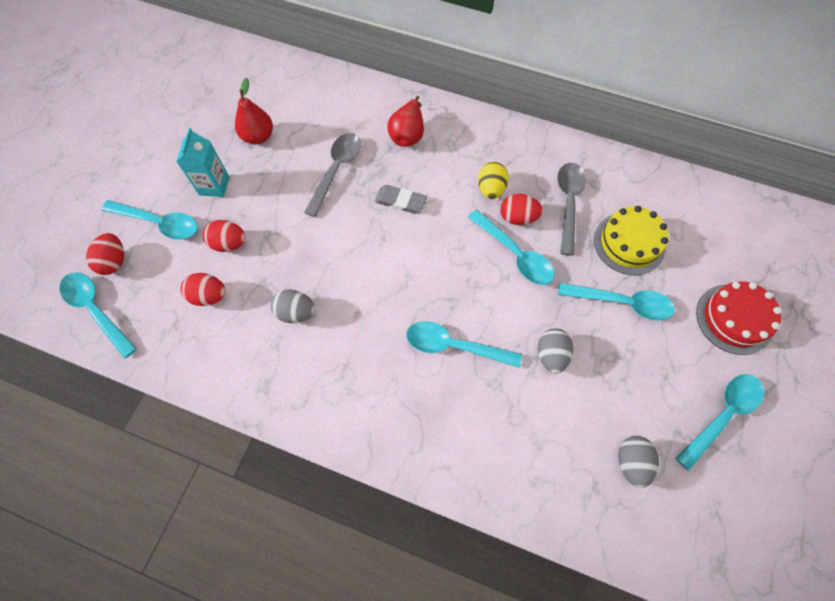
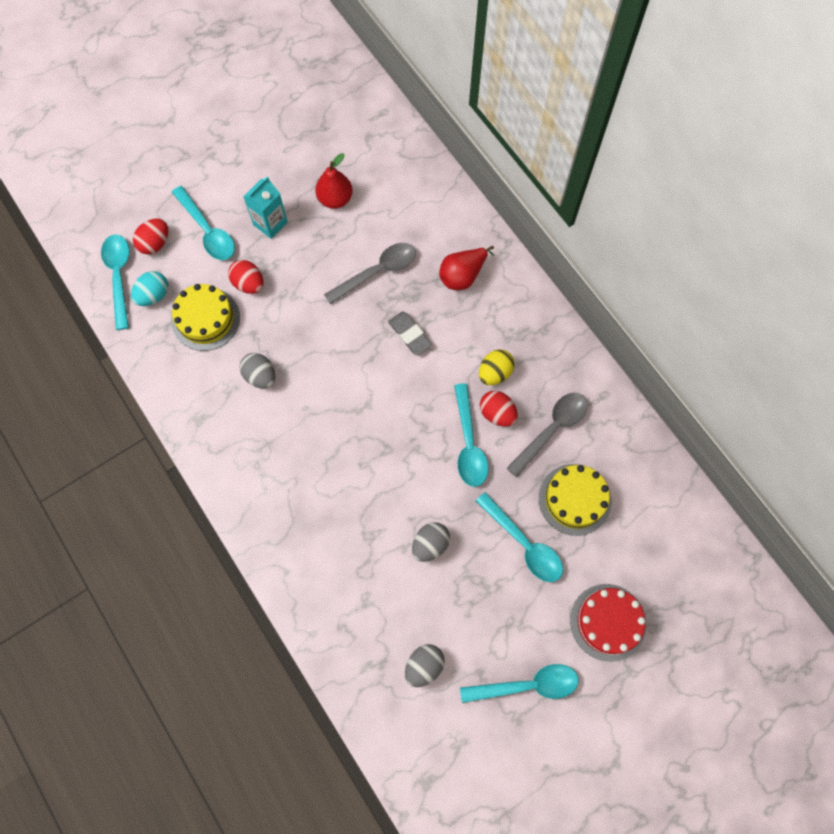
camera: 35 degrees right, 5 degrees up
red egg [181,273,226,306] -> yellow cake [171,284,240,351]
turquoise spoon [406,321,522,368] -> none
none -> turquoise egg [131,271,168,306]

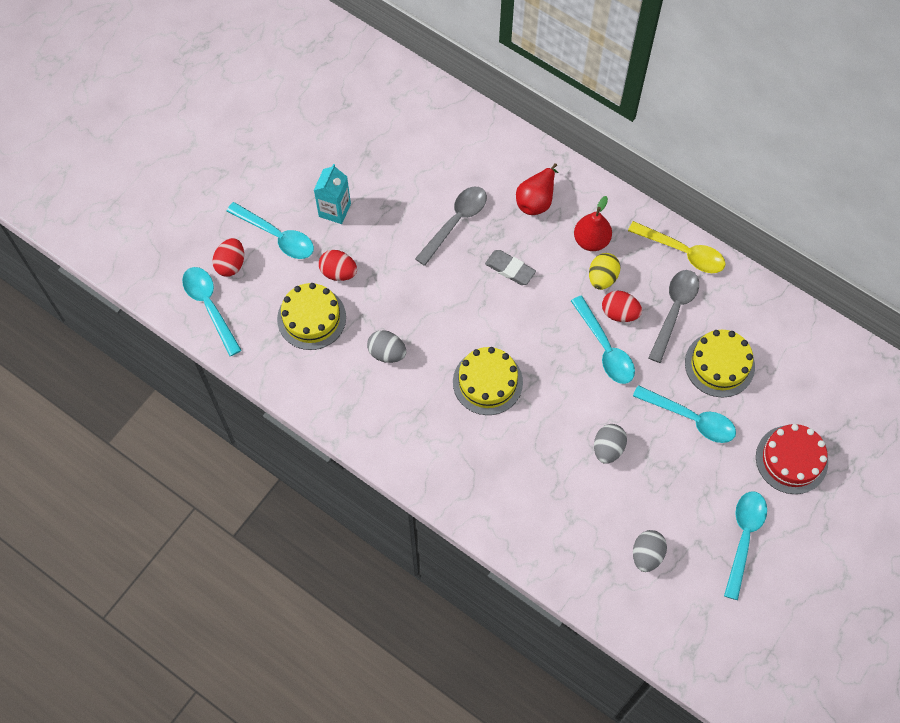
camera: 20 degrees left, 5 degrees down
turquoise egg [131,271,168,306] -> none
red pear [315,153,353,209] -> red pear moved to [574,196,612,251]
turquoise spoon [460,664,579,703] -> turquoise spoon turned 45 degrees counterclockwise [724,491,767,600]
none -> yellow cake [453,347,523,415]
none -> yellow spoon [628,221,725,273]

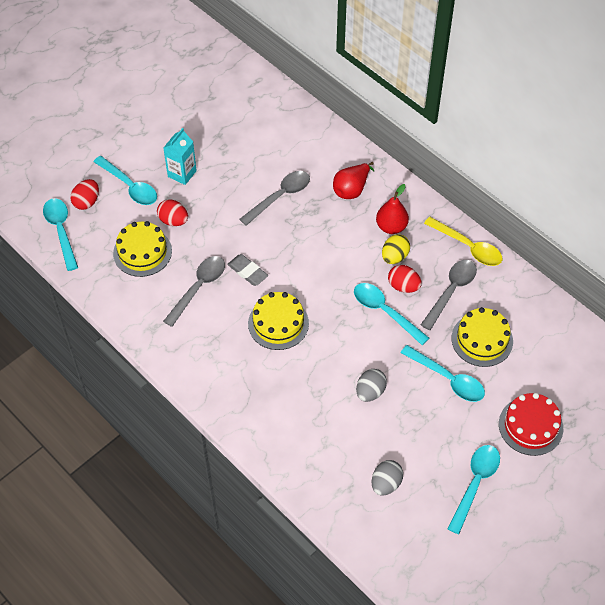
camera: 10 degrees right, 10 degrees down
grey egg [367,330,406,363] -> grey spoon [163,256,225,327]
grey eraser [485,250,536,285] -> grey eraser moved to [227,254,268,286]
turquoise spoon [571,296,635,384] -> turquoise spoon turned 150 degrees clockwise [354,283,429,345]

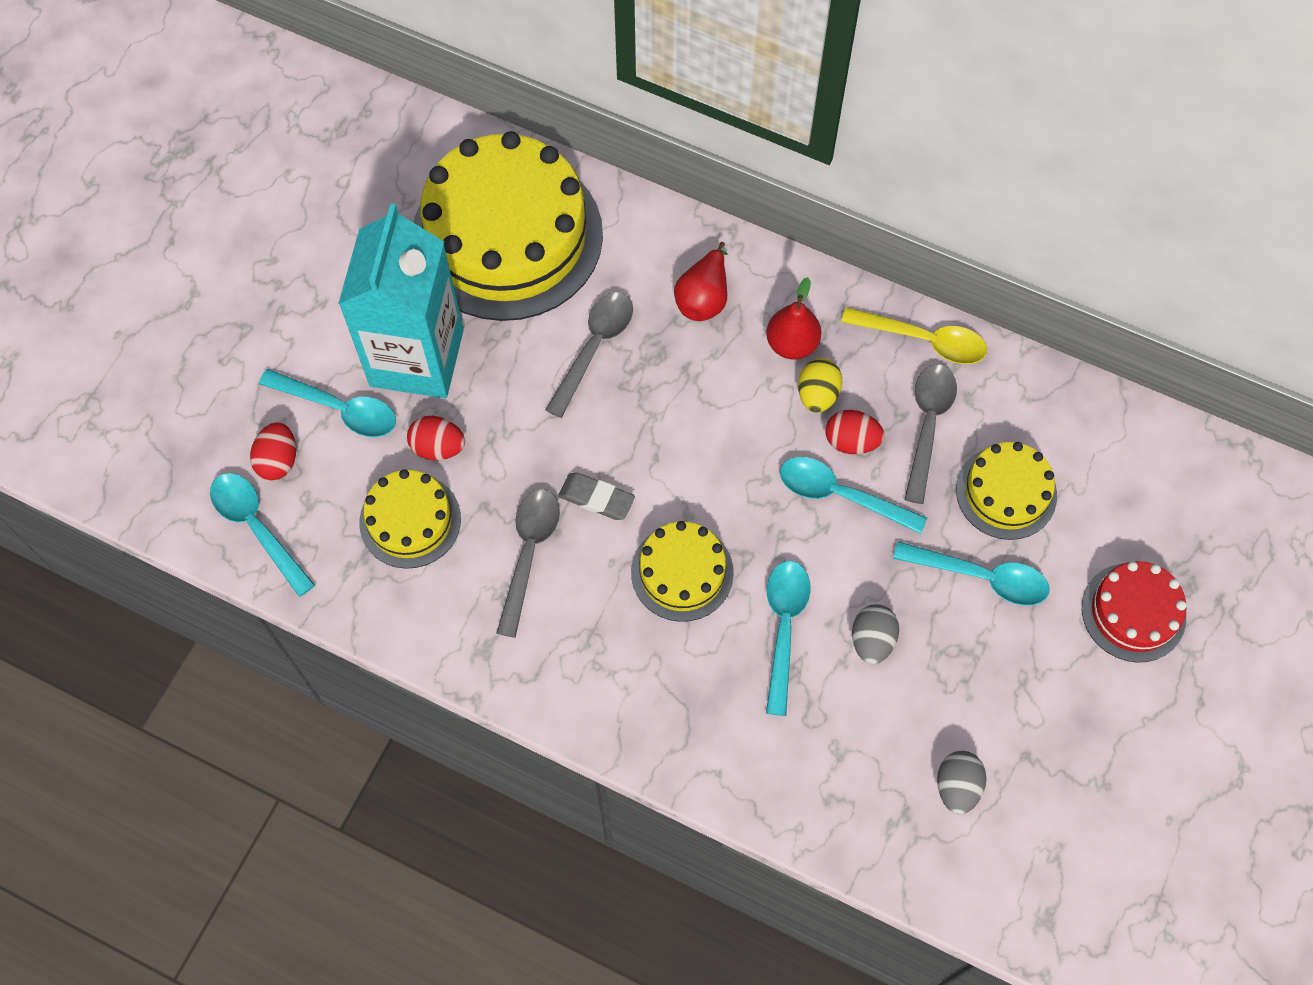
camera: 20 degrees left, 10 degrees up
turquoise carton [163,128,197,185] -> turquoise carton [338,204,464,398], size x2.17
turquoise spoon [447,445,500,534] -> turquoise spoon moved to [766,561,811,716]
none -> yellow cake [413,131,603,321]

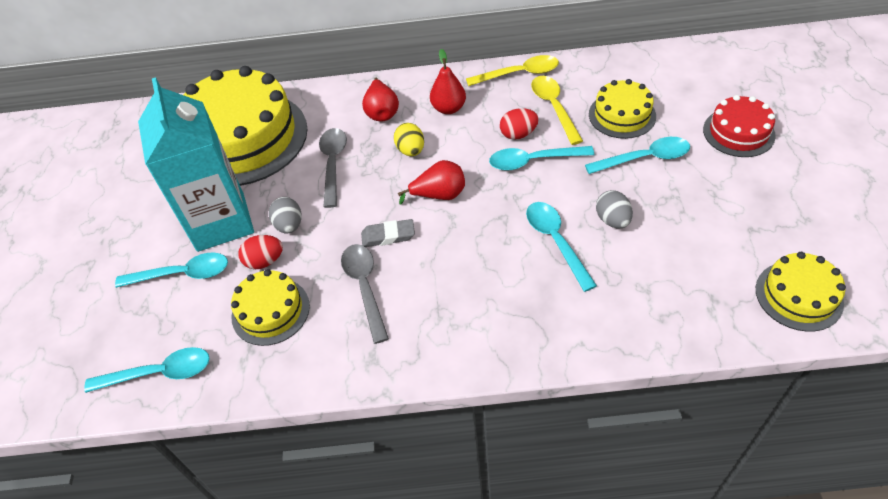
camera: 25 degrees left, 15 degrees down
turquoise spoon [210,473,315,597] -> turquoise spoon turned 150 degrees clockwise [84,347,210,393]
red egg [250,422,296,480] -> none
yellow cake [631,521,734,622] -> yellow cake moved to [756,252,846,331]
yellow egg [798,358,842,413] -> yellow egg moved to [394,123,424,156]
grey spoon [904,365,957,504] -> yellow spoon [531,76,583,145]
grey egg [937,751,986,815] -> grey egg moved to [269,197,302,234]
none -> red pear [398,160,465,205]

